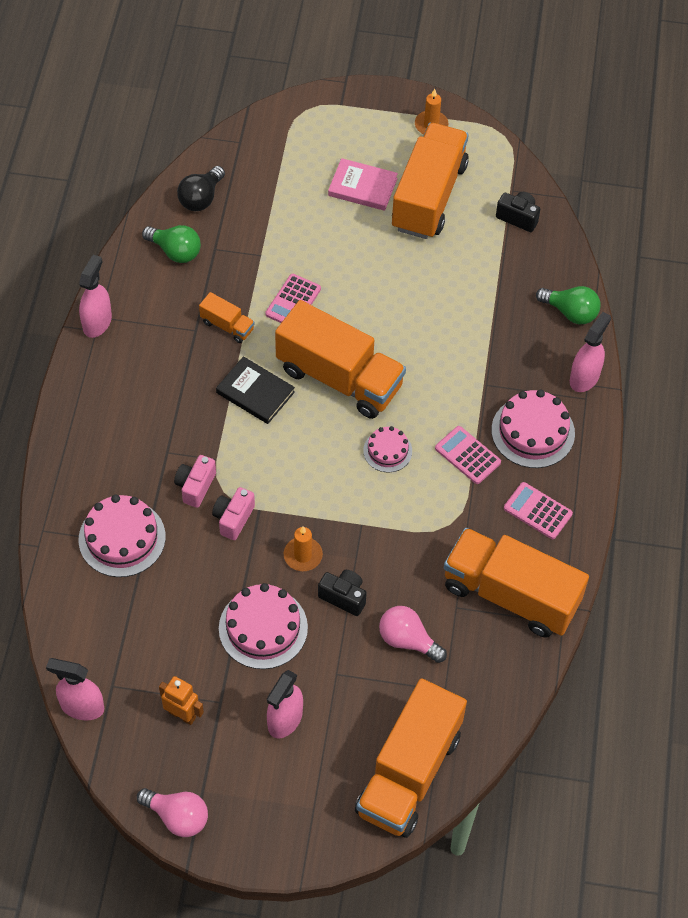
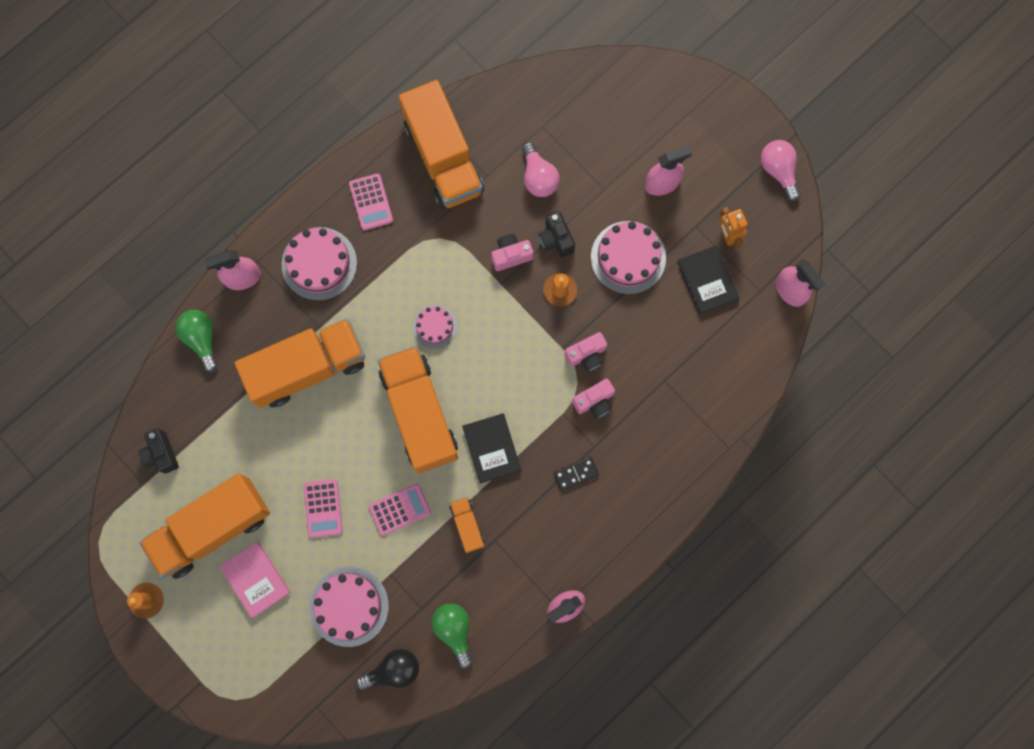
camera: 140 degrees left, 20 degrees up
pink cake [79,495,166,577] -> pink cake moved to [310,567,389,647]
orange truck [355,678,467,838] -> orange truck moved to [235,319,365,408]
pink calculator [435,426,501,484] -> pink calculator moved to [303,479,343,538]
none -> pink camera [491,234,533,271]
none -> black domino [553,457,599,491]
none -> black book [677,245,740,315]

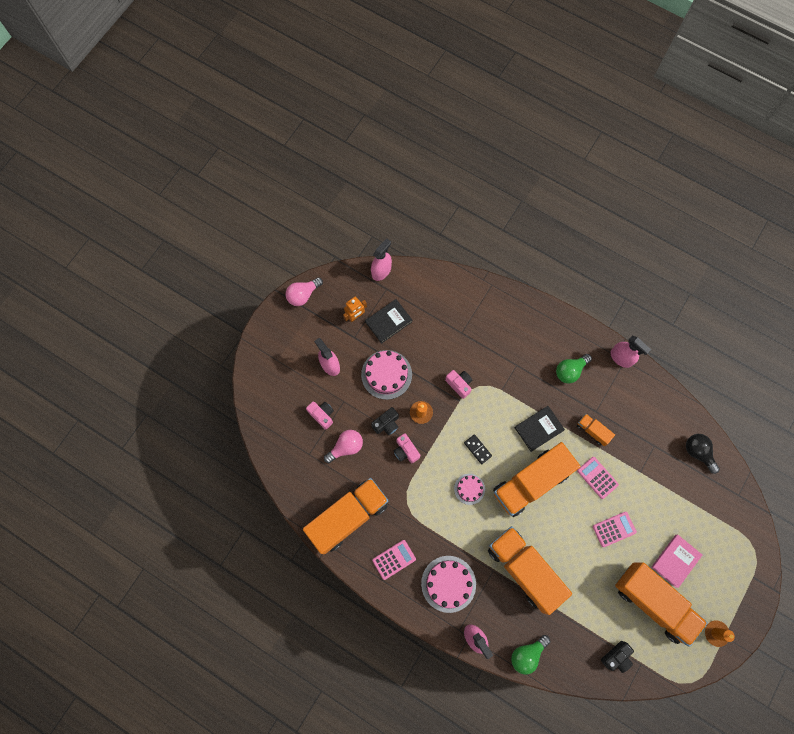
camera: 105 degrees left, 5 degrees down
pink cake [310,567,389,647] -> none
green light bulb [432,603,472,668] -> green light bulb moved to [556,354,592,384]
orange truck [450,497,484,553] -> orange truck turned 75 degrees clockwise [577,414,615,446]
black domino [553,457,599,491] -> black domino moved to [464,434,492,464]
pink camera [572,379,615,419] -> pink camera moved to [306,401,334,430]

